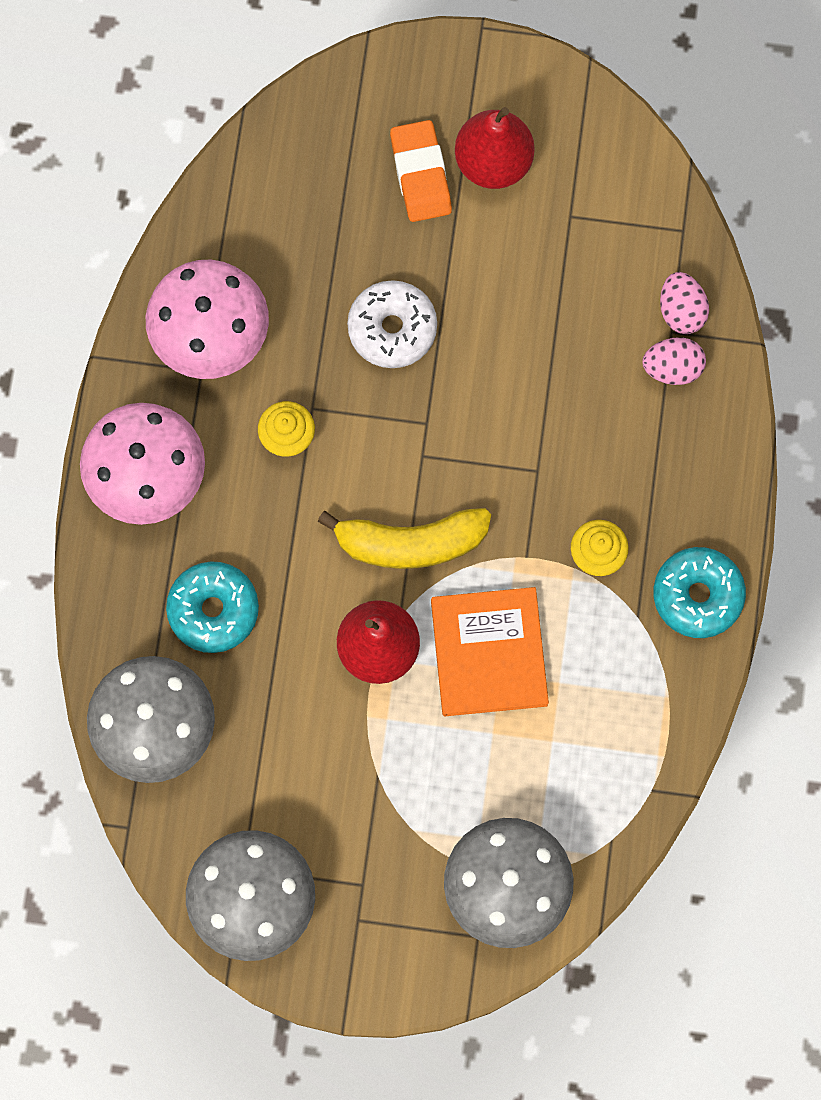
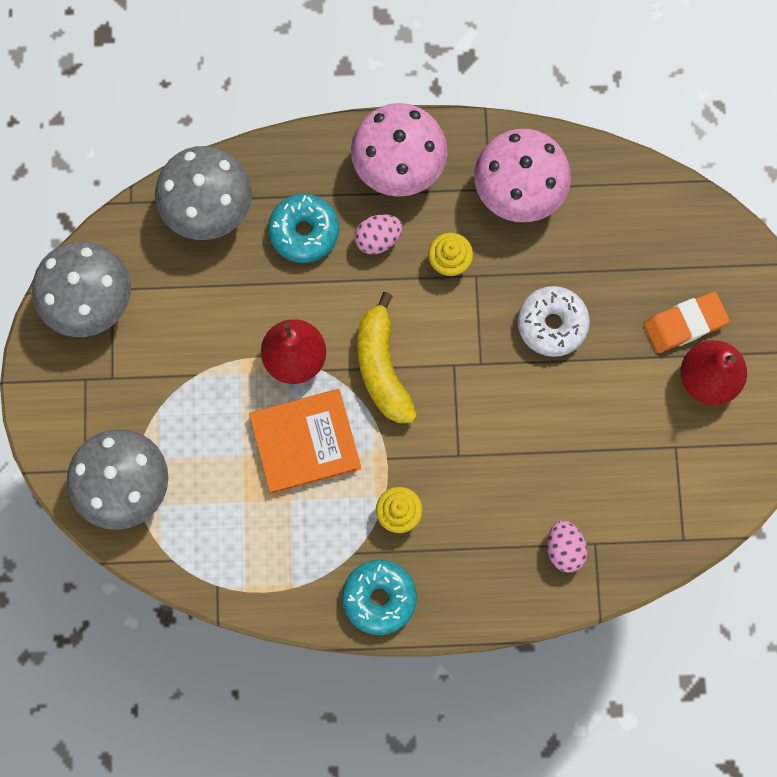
camera: 80 degrees right, 0 degrees up
pink egg [660,272,709,334] -> pink egg moved to [355,214,402,254]

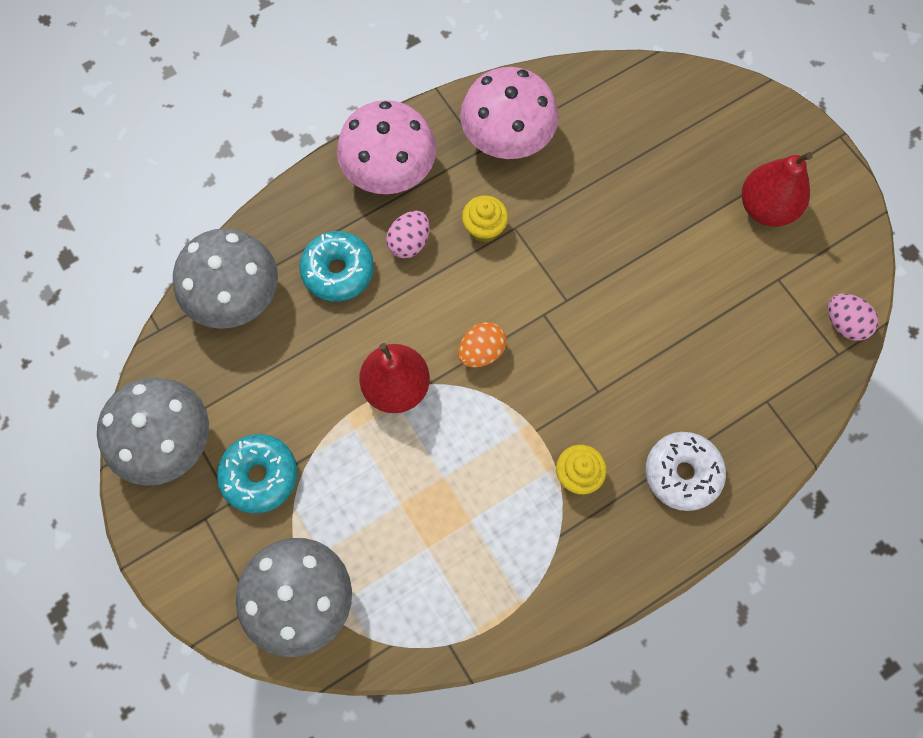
camera: 30 degrees left, 5 degrees down
orange book [249,389,361,494] -> none
turquoise donut [342,560,417,635] -> turquoise donut moved to [217,434,297,513]
yellow banana [357,292,417,423] -> orange egg [458,322,506,368]
white donut [518,286,590,357] -> white donut moved to [645,432,726,511]
pink egg [547,520,588,573] -> pink egg moved to [828,294,879,341]
orange eraser [644,292,729,353] -> none

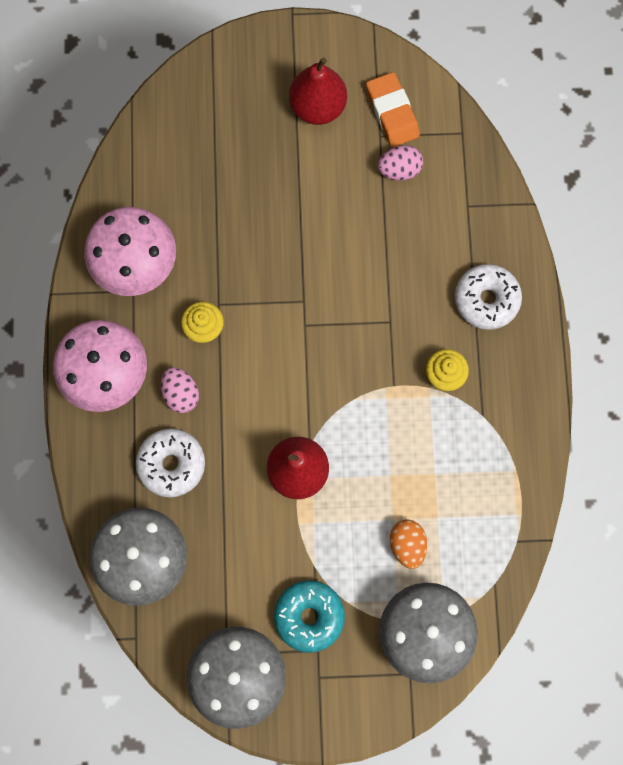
camera: 60 degrees left, 5 degrees up
turquoise donut [299,231,374,302] -> white donut [136,428,205,497]
orange egg [458,322,506,368] -> orange egg moved to [390,519,427,569]
pink egg [828,294,879,341] -> pink egg moved to [378,145,423,181]
none -> orange eraser [366,72,420,147]

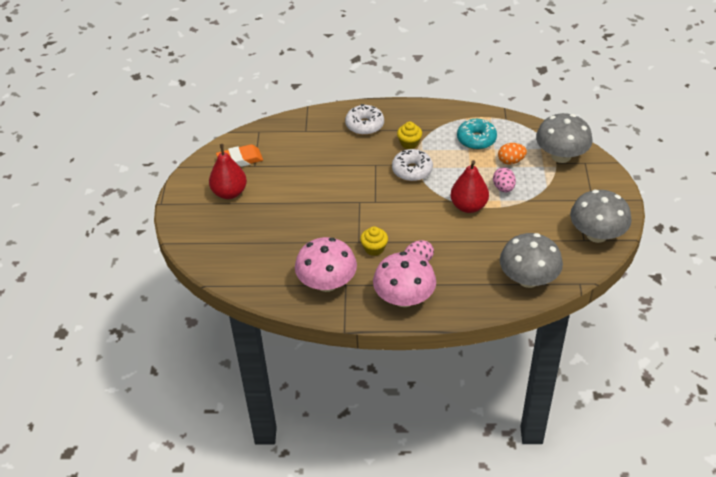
camera: 85 degrees left, 30 degrees down
white donut [136,428,205,497] -> white donut moved to [392,149,433,181]
turquoise donut [274,580,345,653] -> turquoise donut moved to [457,119,497,150]
pink egg [378,145,423,181] -> pink egg moved to [493,167,516,193]

